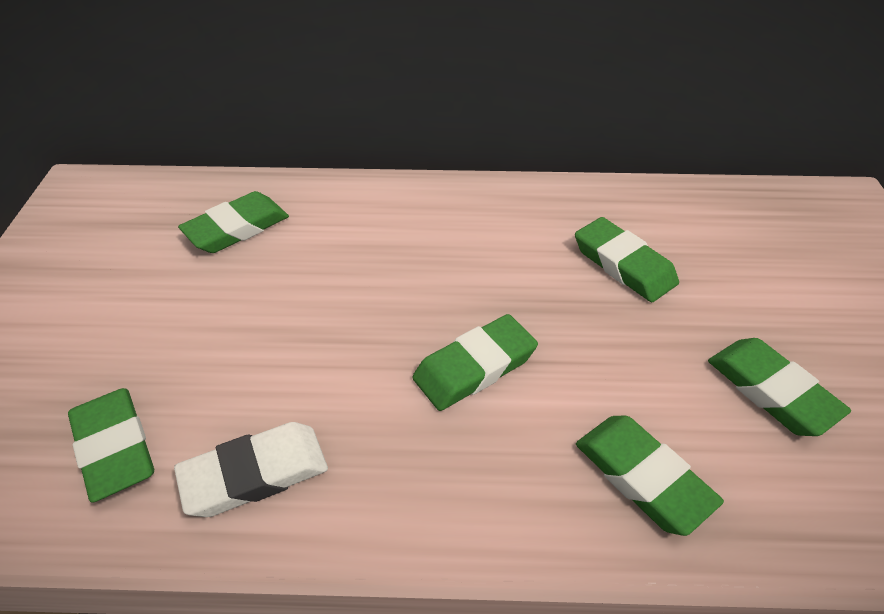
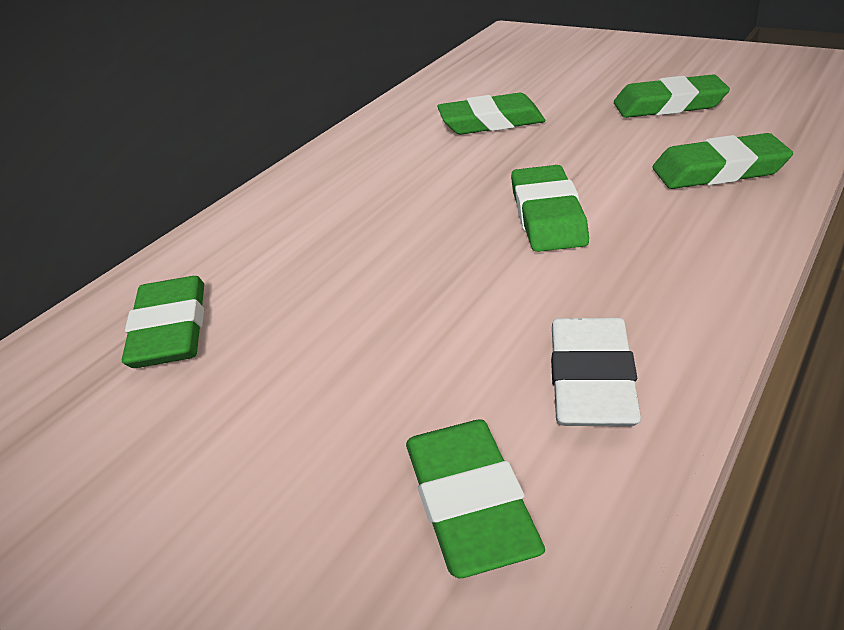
camera: 55 degrees left, 10 degrees down
green eraser [68,388,154,503] -> green eraser turned 75 degrees clockwise [406,420,545,578]

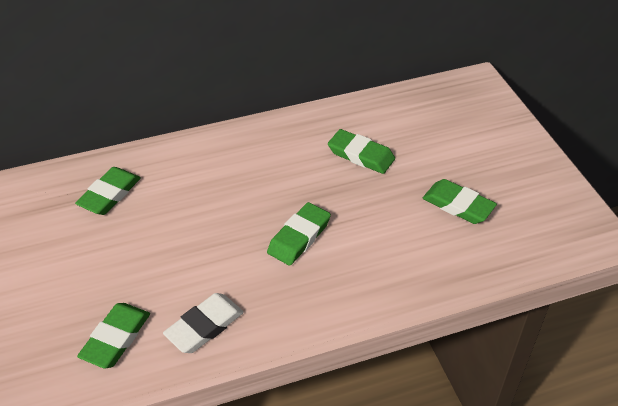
camera: 35 degrees right, 10 degrees up
green eraser [652,133,793,189] -> none

